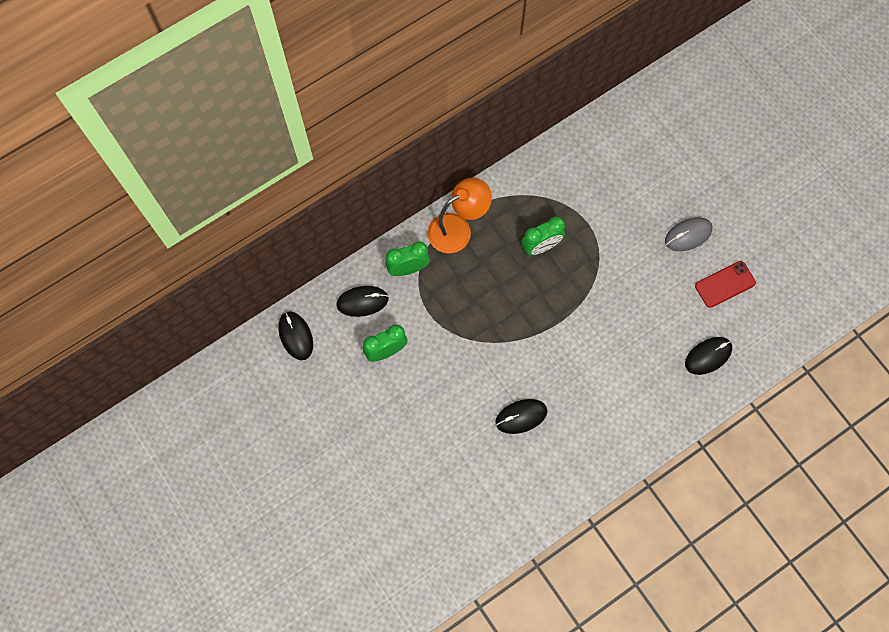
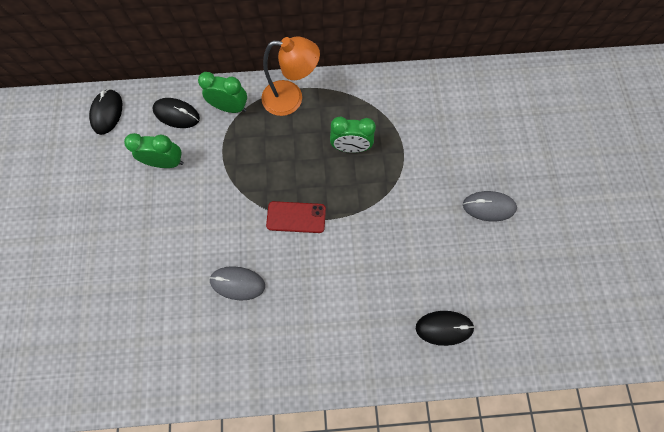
camera: 30 degrees right, 0 degrees up
black mouse [495,399,548,434] -> grey mouse [209,266,265,300]
red phone [695,261,756,308] -> red phone moved to [266,201,326,233]

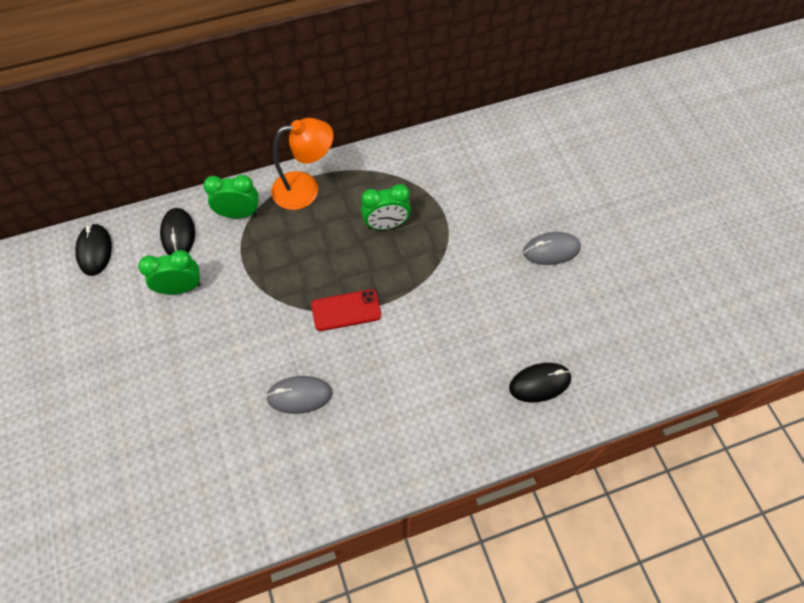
camera: 15 degrees left, 10 degrees down
black mouse [153,98,200,128] -> black mouse turned 75 degrees clockwise [160,208,195,255]

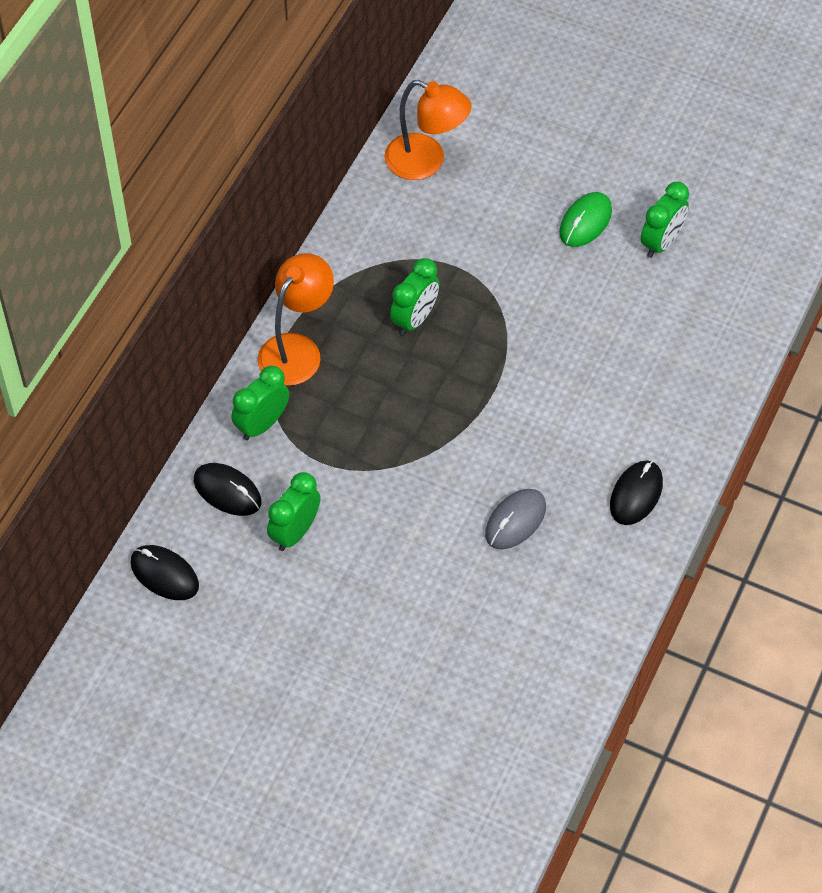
camera: 45 degrees left, 5 degrees down
red phone [312,289,381,331] -> none
black mouse [509,363,571,403] -> black mouse moved to [610,461,663,525]
grey mouse [523,232,581,265] -> green mouse [559,192,612,247]
none -> orange lamp [384,80,472,180]
none -> green clock [641,182,689,258]

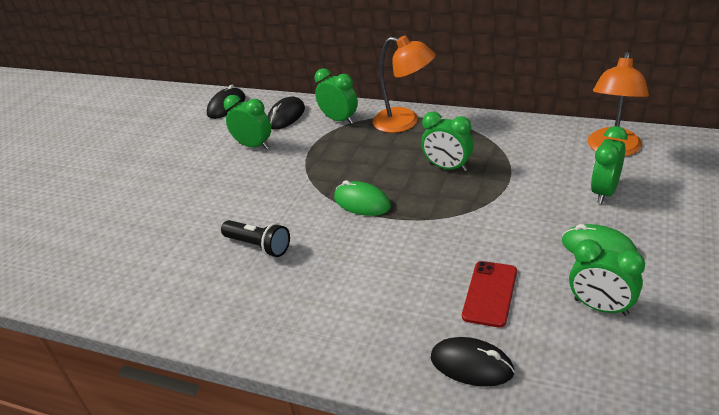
camera: 90 degrees right, 20 degrees down
grey mouse [485,489,546,549] -> black flashlight [221,220,290,257]
black mouse [610,461,663,525] -> black mouse moved to [431,337,515,387]
none -> green mouse [334,180,391,216]
none -> red phone [462,261,517,328]
none -> green clock [591,126,628,204]

